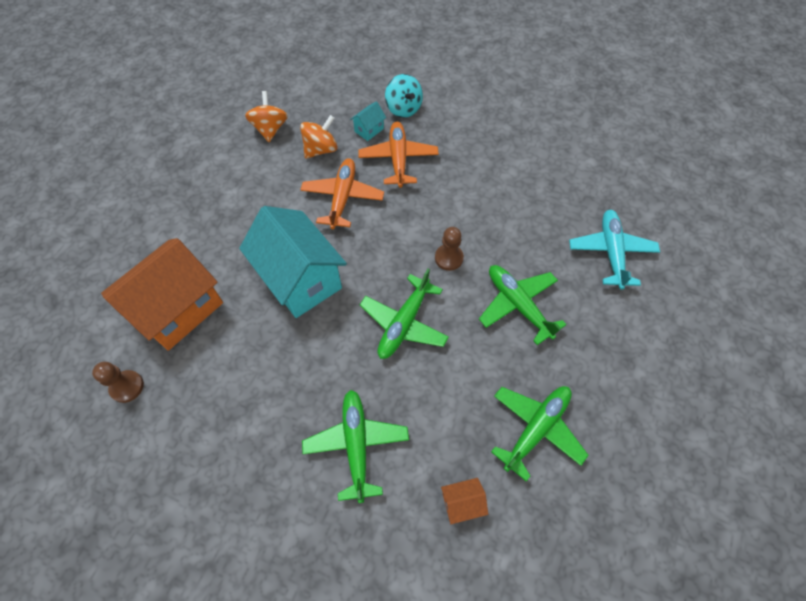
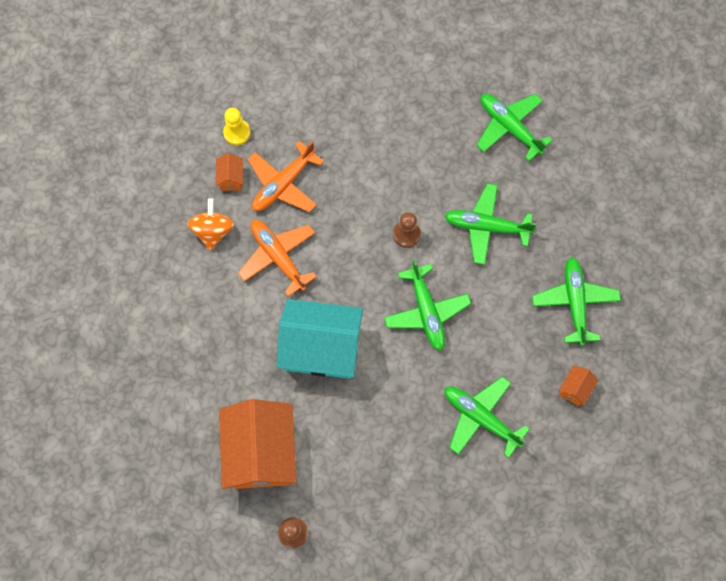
camera: 45 degrees left, 10 degrees up
orange spinning top [245,91,288,142] -> none
turquoise house [350,101,386,141] -> orange house [216,153,243,191]
orange plane [358,122,439,188] -> orange plane turned 90 degrees counterclockwise [248,141,324,212]
turquoise spinning top [385,74,423,118] -> yellow pawn [223,108,251,145]
turquoise plane [569,210,660,290] -> green plane [477,94,553,161]

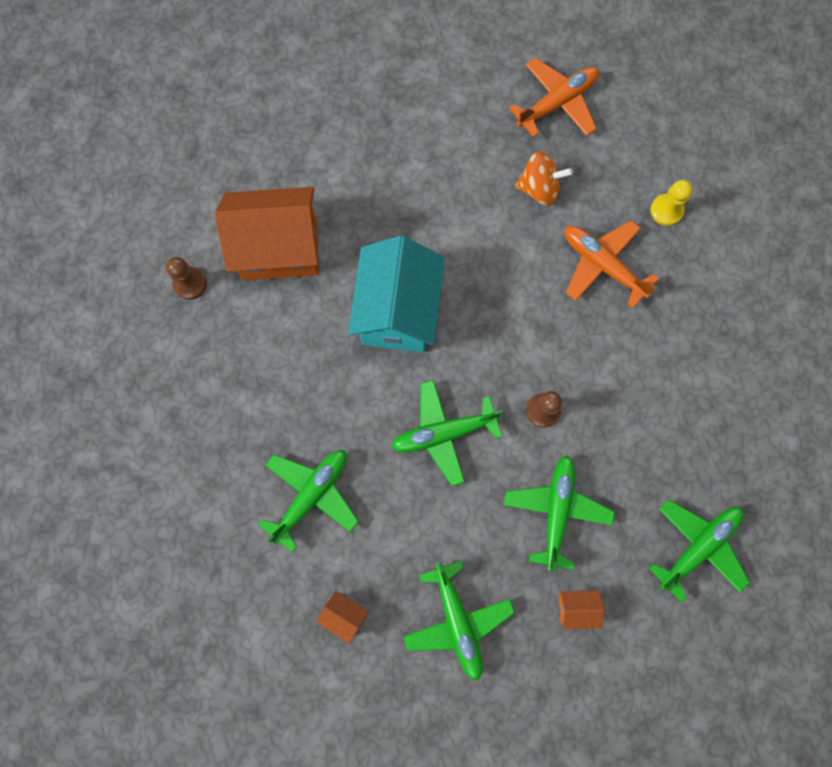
camera: 90 degrees right, 5 degrees up
orange house [216,153,243,191] -> orange house moved to [559,590,605,629]
orange plane [238,220,317,297] -> orange plane moved to [509,58,599,137]
green plane [532,257,621,346] -> green plane turned 75 degrees clockwise [403,561,515,681]

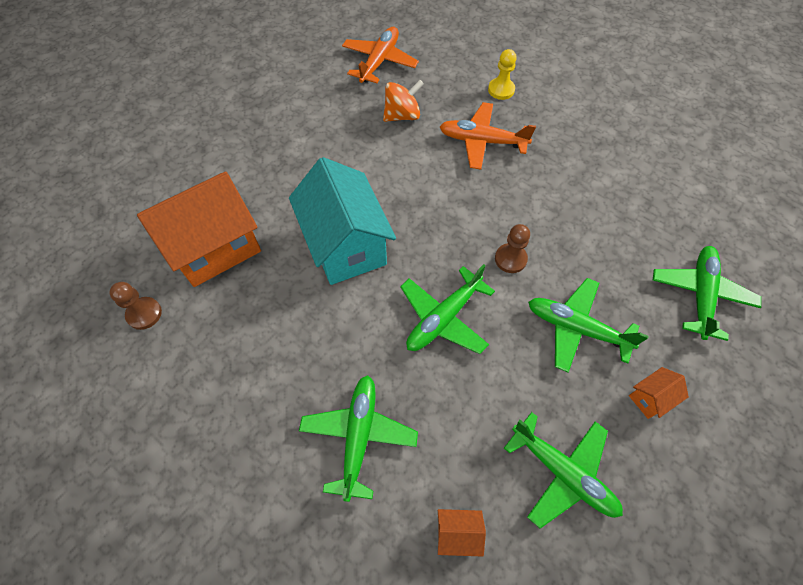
camera: 30 degrees left, 15 degrees down
green plane [504,455,615,571] -> green plane turned 45 degrees counterclockwise [528,278,649,372]

